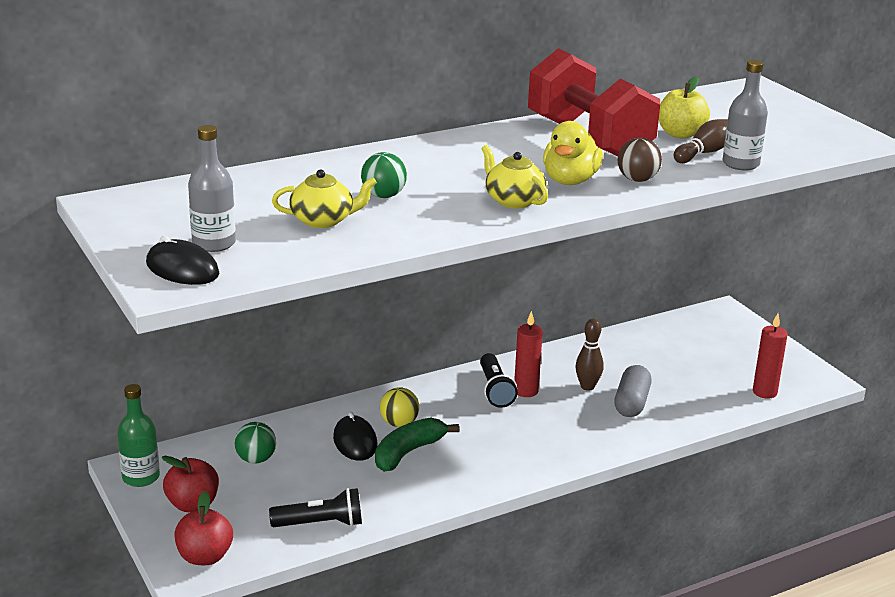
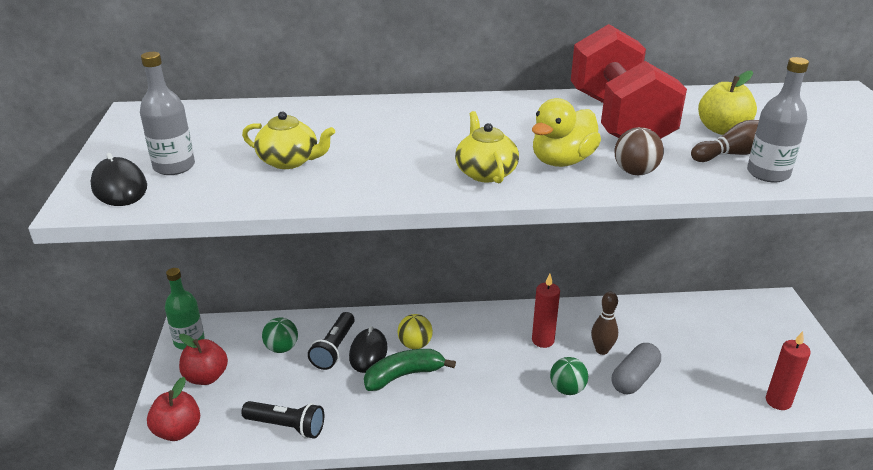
camera: 25 degrees right, 5 degrees up
green ball [361,152,407,198] -> green ball moved to [550,357,588,395]
black flashlight [480,353,518,408] -> black flashlight moved to [308,312,355,370]

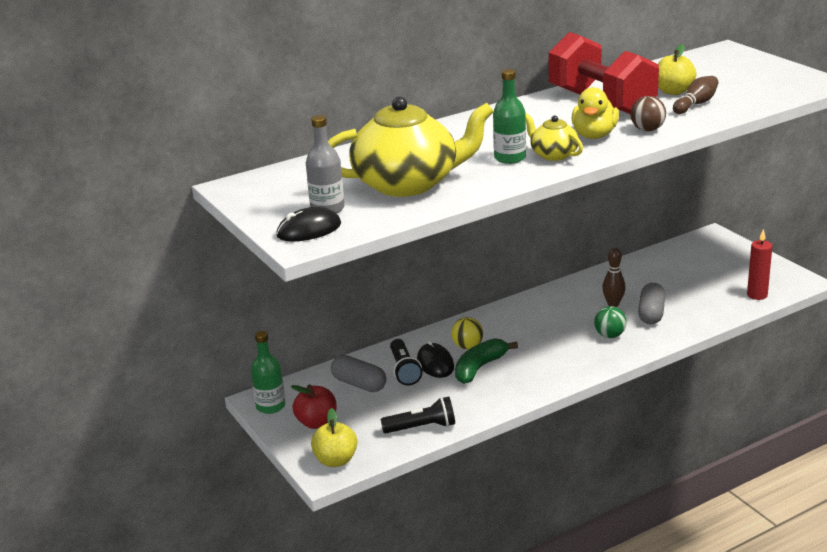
camera: 25 degrees left, 5 degrees down
black mouse [90,153,147,206] -> black mouse turned 60 degrees counterclockwise [276,207,341,242]
red apple [147,377,200,441] -> yellow apple [311,408,357,467]
yellow teapot [242,112,335,169] -> yellow teapot [328,96,494,197], size x2.11
green ball [262,318,298,353] -> grey capsule [331,355,386,392]
red candle [532,274,560,348] -> none
grey bottle [747,57,809,182] -> none
none -> green bottle [493,69,526,164]

